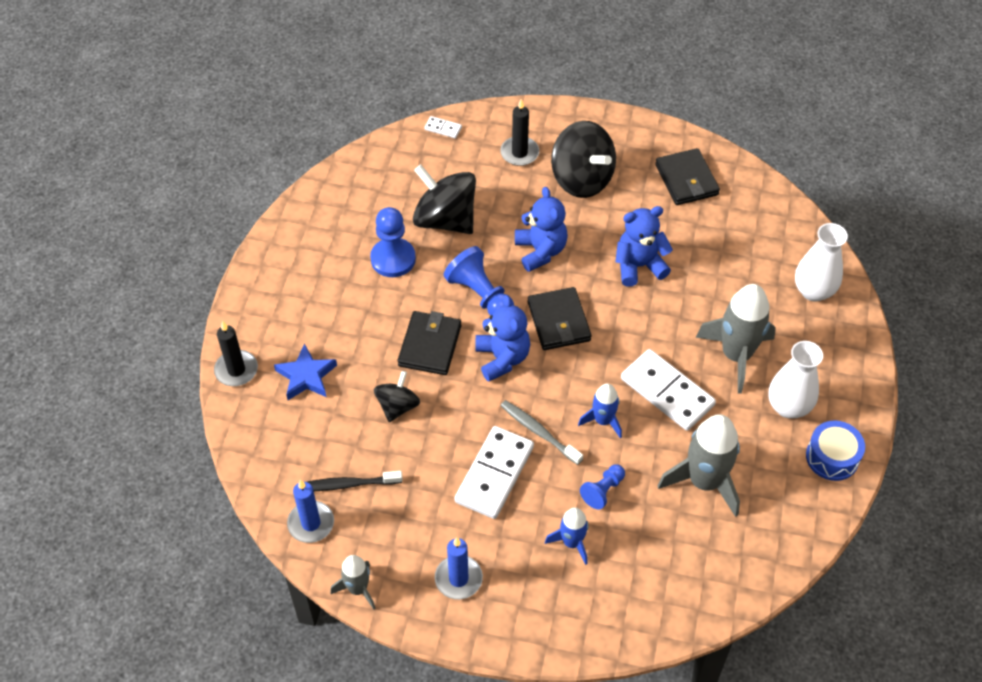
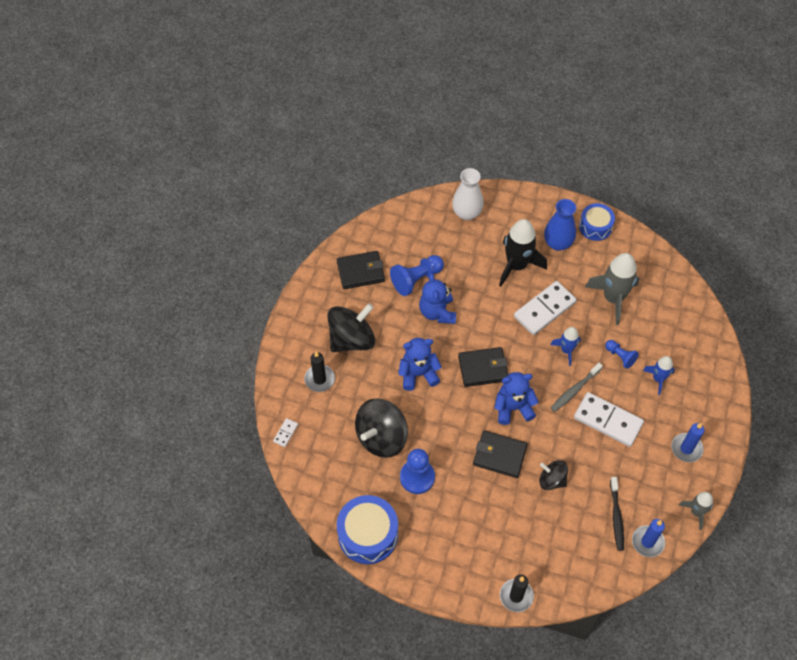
camera: 85 degrees left, 5 degrees up
blue star [274,344,337,400] -> none
blue pawn [444,246,514,316] -> blue pawn moved to [390,255,444,296]
grey rocket [695,284,776,394] -> black rocket [499,219,547,287]
white vase [768,341,823,418] -> blue vase [544,199,576,251]
none -> blue drum [337,495,398,564]

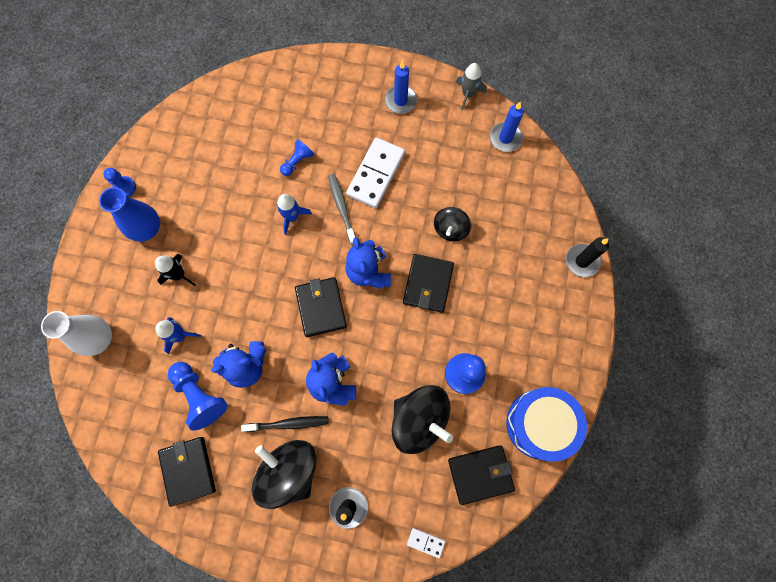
camera: 95 degrees left, 15 degrees up
black rocket [499,219,547,287] -> black rocket [155,254,196,286], size x0.56
white domino [514,281,577,335] -> none
grey toothbrush [551,363,603,412] -> grey toothbrush turned 150 degrees counterclockwise [328,174,356,245]
blue drum [579,203,615,241] -> blue pawn [103,168,136,197]
grey rocket [585,253,639,325] -> none
black toothbrush [610,477,624,551] -> black toothbrush moved to [241,416,329,432]
blue rocket [643,356,675,395] -> blue rocket moved to [155,317,201,354]
none -> black wallet [448,445,515,505]

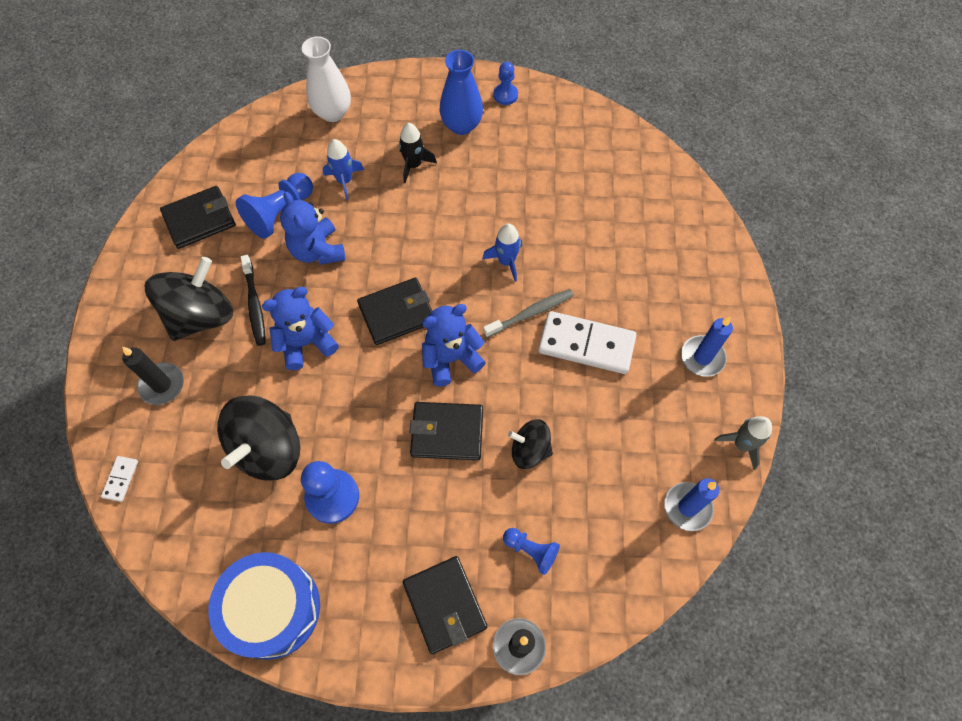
camera: 80 degrees right, 10 degrees down
blue pawn [280,139,314,176] -> blue pawn moved to [503,528,560,575]
black wallet [448,445,515,505] -> black wallet moved to [402,556,487,654]

